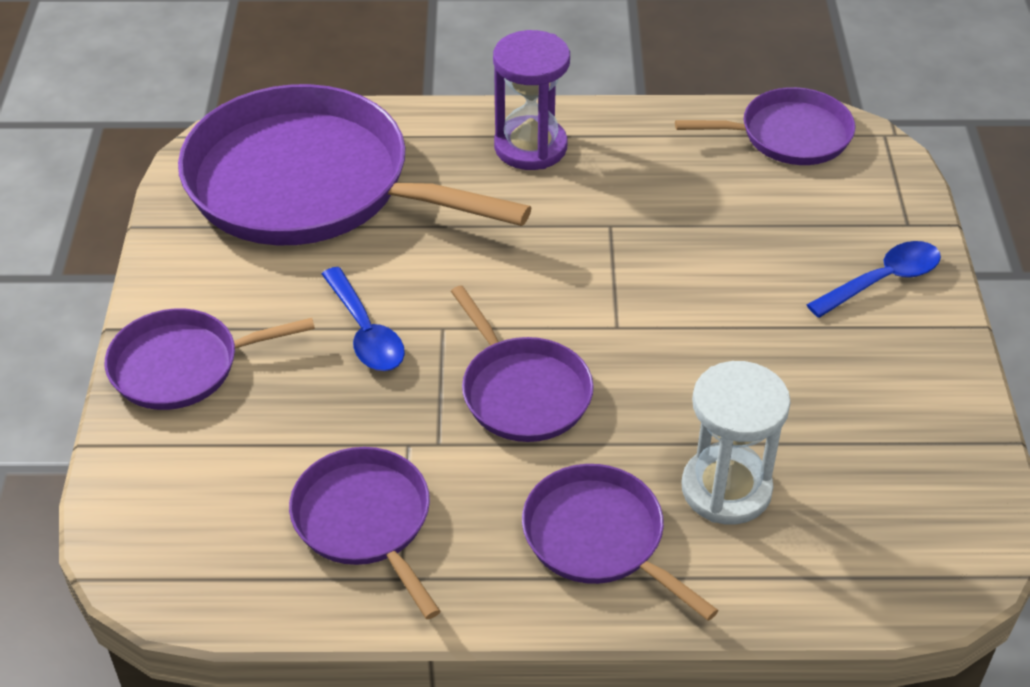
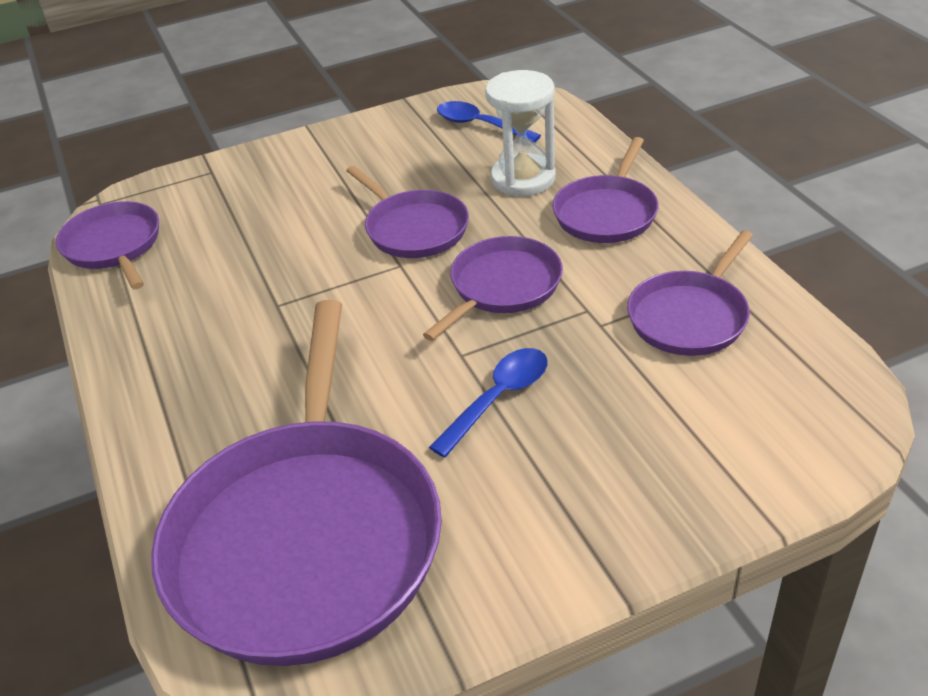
camera: 110 degrees left, 5 degrees down
purple pan [105,309,315,410] -> purple pan moved to [346,166,469,258]
purple hourglass [493,30,570,170] -> none
blue spoon [807,241,941,318] -> blue spoon moved to [437,101,541,143]

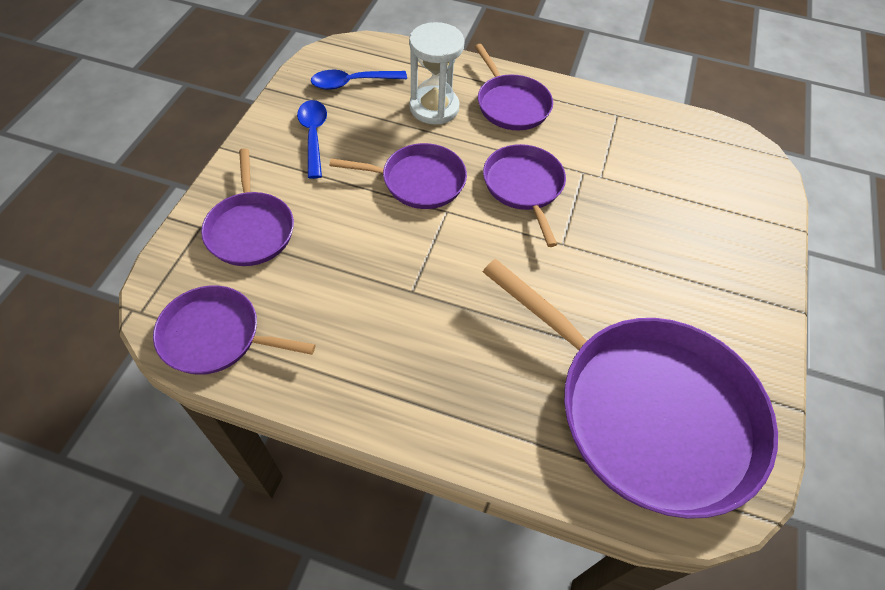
camera: 55 degrees left, 15 degrees up
blue spoon [429,348,547,458] -> blue spoon moved to [297,100,327,179]
purple pan [627,230,753,356] -> purple pan moved to [201,148,294,266]

